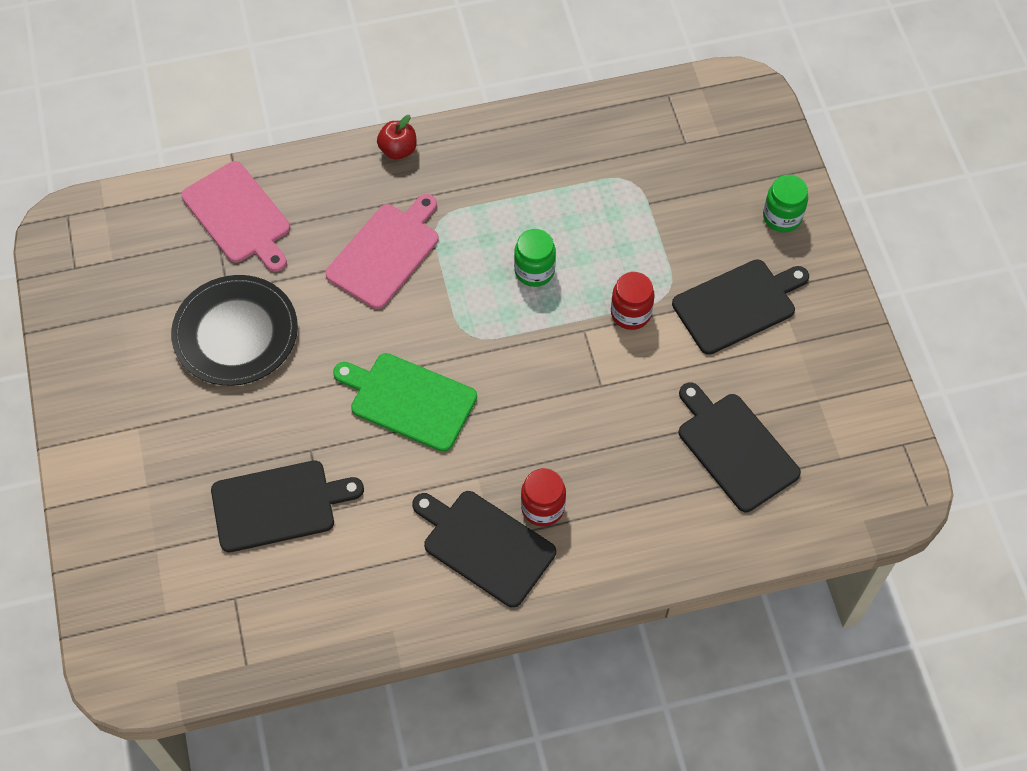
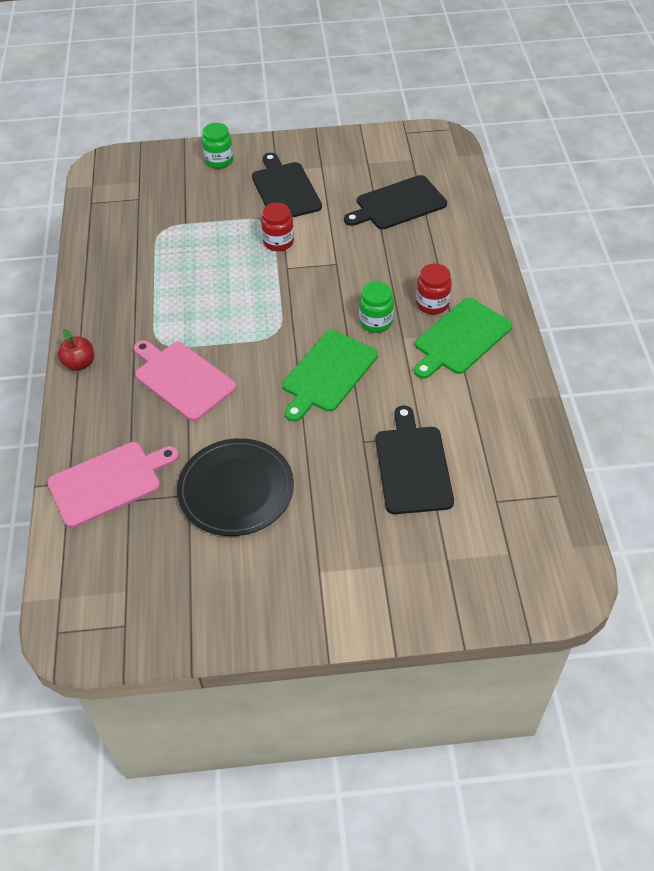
camera: 80 degrees left, 10 degrees down
black cutting board [412,491,556,608] -> green cutting board [414,298,512,379]
green jar [514,229,556,287] -> green jar moved to [359,281,394,333]

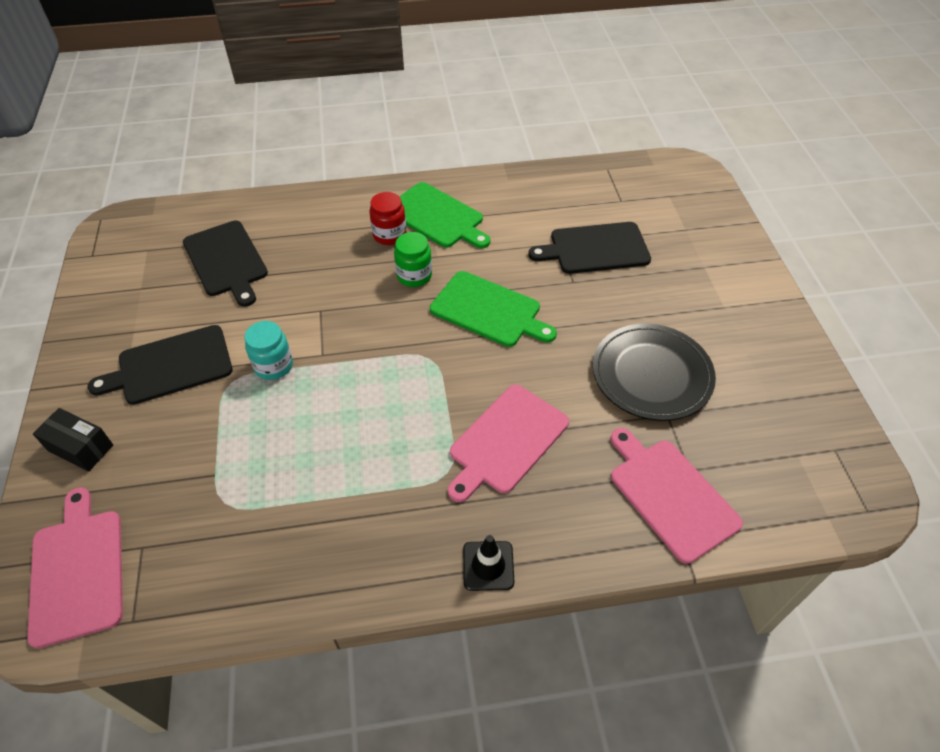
camera: 95 degrees left, 0 degrees up
red apple [58,329,94,371] -> black traffic cone [463,535,514,591]
green jar [202,123,233,169] -> black box [33,408,113,472]
red jar [261,203,294,251] -> turquoise jar [245,321,293,380]
none -> pink cutting board [27,487,123,648]

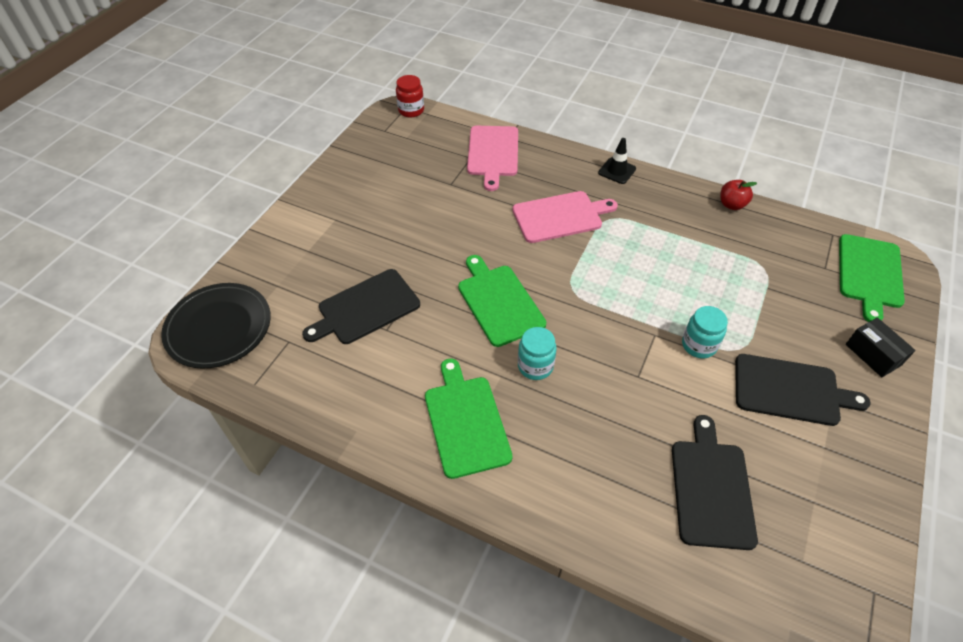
camera: 145 degrees left, 0 degrees up
pink cutting board [27,487,123,648] -> green cutting board [839,234,905,322]
red jar [369,192,406,245] -> red jar moved to [396,75,424,118]
green jar [394,232,432,287] -> turquoise jar [518,327,557,380]
black cutting board [528,222,651,274] -> black cutting board turned 120 degrees clockwise [302,269,420,344]
black plate [593,324,716,421] -> black plate moved to [161,283,271,369]
none -> red apple [720,180,757,210]

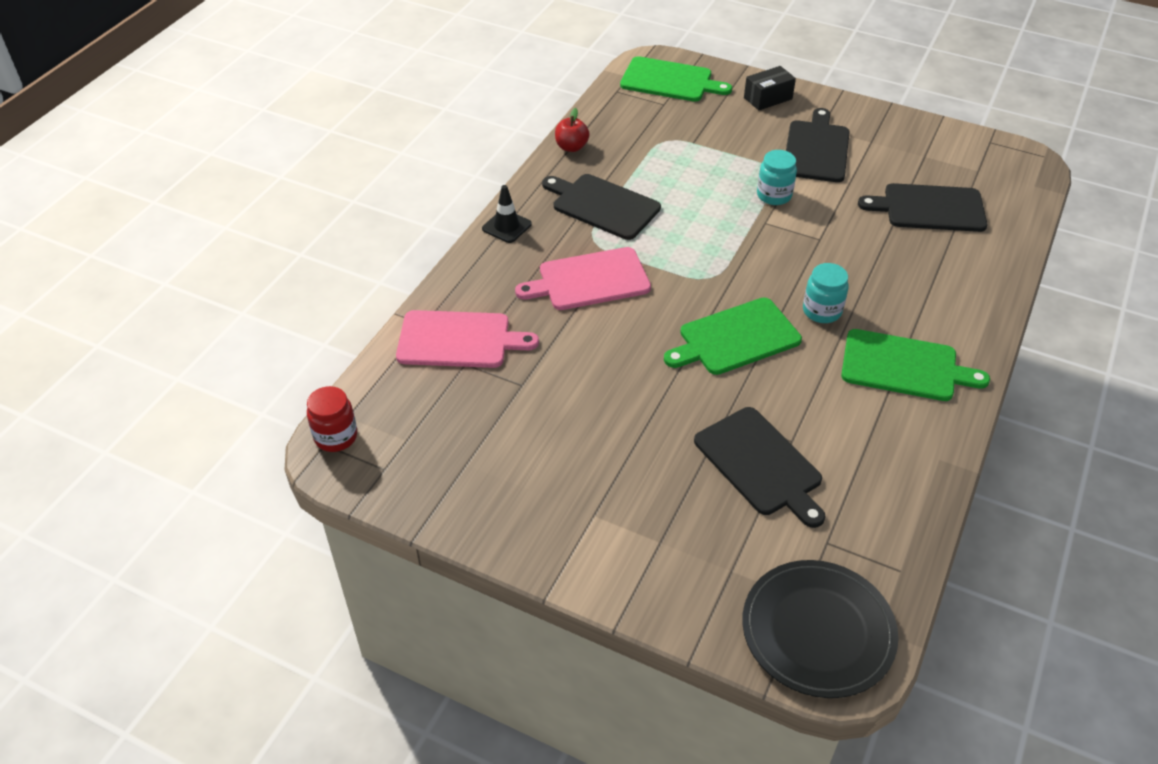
camera: 90 degrees left, 5 degrees down
green cutting board [425,359,513,479] -> green cutting board turned 150 degrees counterclockwise [841,329,990,401]
pink cutting board [512,191,618,243] -> pink cutting board turned 90 degrees counterclockwise [515,247,651,310]
none -> black cutting board [542,174,661,240]

